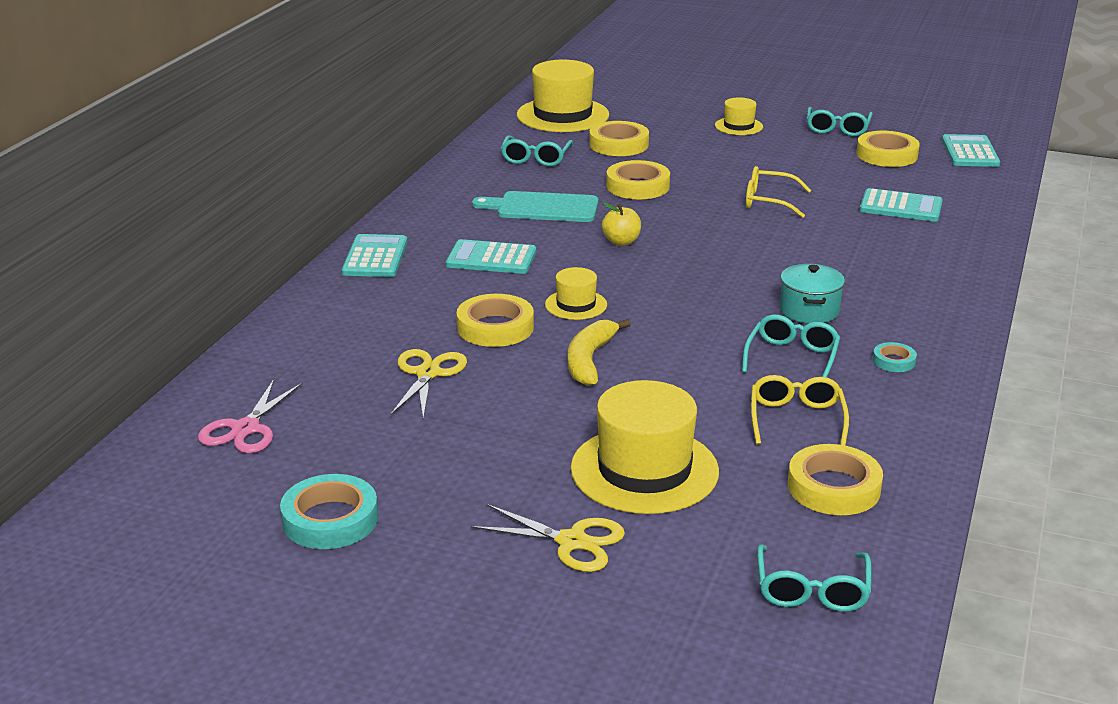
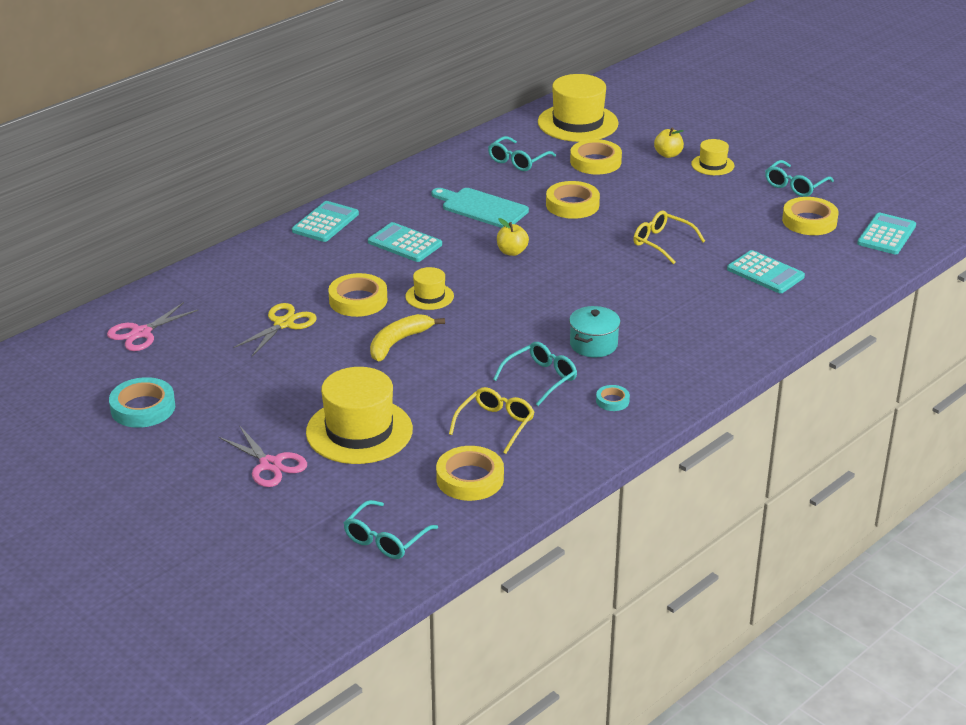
camera: 25 degrees right, 5 degrees up
yellow scissors [471,504,625,572] -> pink scissors [219,425,307,487]
none -> yellow apple [654,128,684,158]

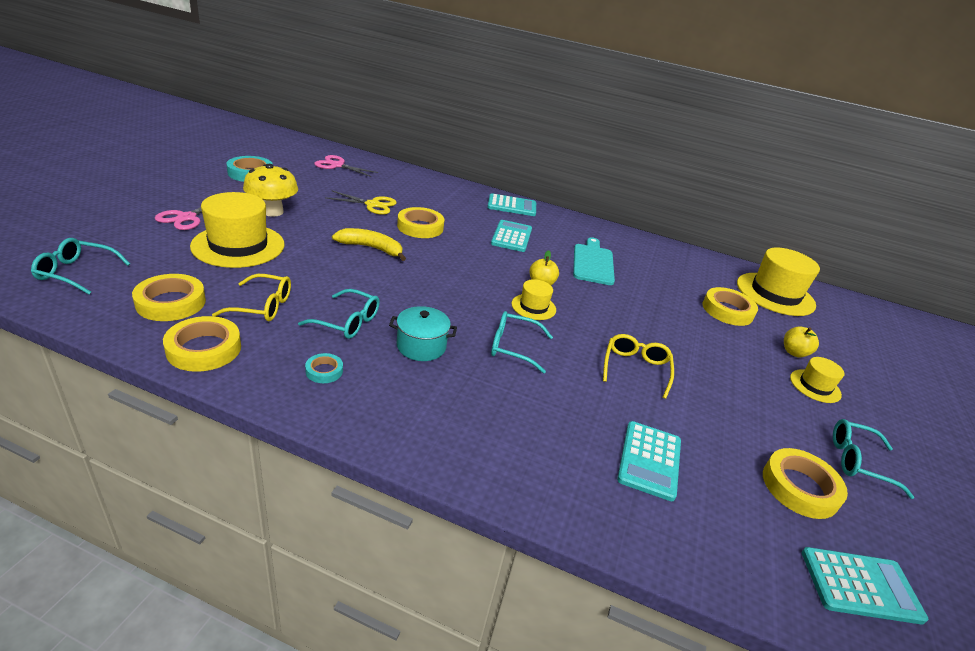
camera: 60 degrees right, 0 degrees up
yellow hat [405,267,454,310] -> yellow hat moved to [511,279,556,320]
turquoise glasses [488,136,556,171] -> turquoise glasses moved to [491,311,553,373]
yellow tape [546,181,600,219] -> yellow tape moved to [163,316,241,372]
none -> yellow mushroom [243,164,298,217]

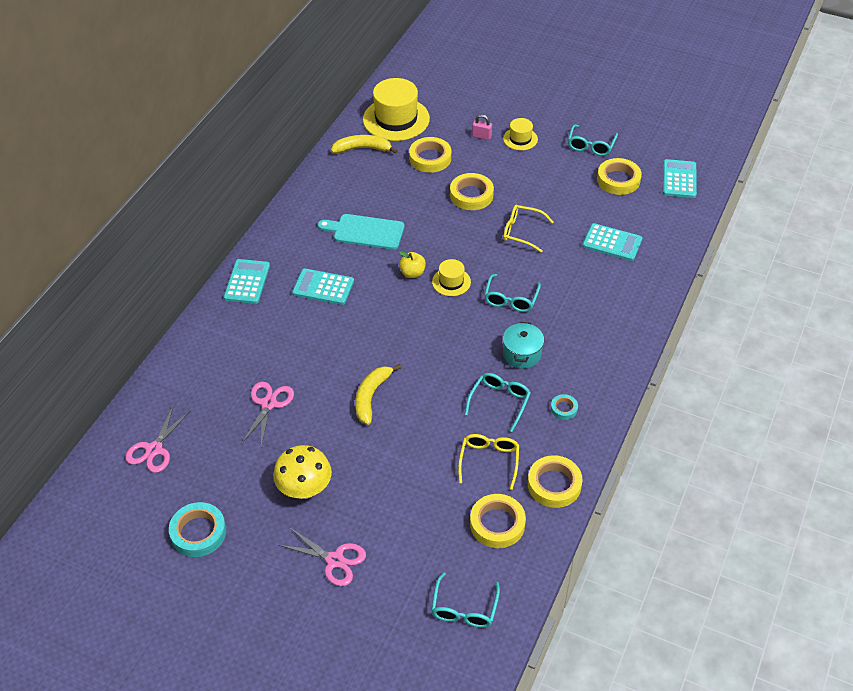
camera: 80 degrees left, 15 degrees up
yellow hat [190,192,284,268] -> none
yellow scissors [326,190,397,215] -> pink scissors [241,382,294,447]
yellow tape [397,207,444,238] -> yellow tape moved to [450,173,494,210]
yellow apple [784,326,819,358] -> pink padlock [472,114,492,140]
none -> yellow banana [331,135,398,154]

